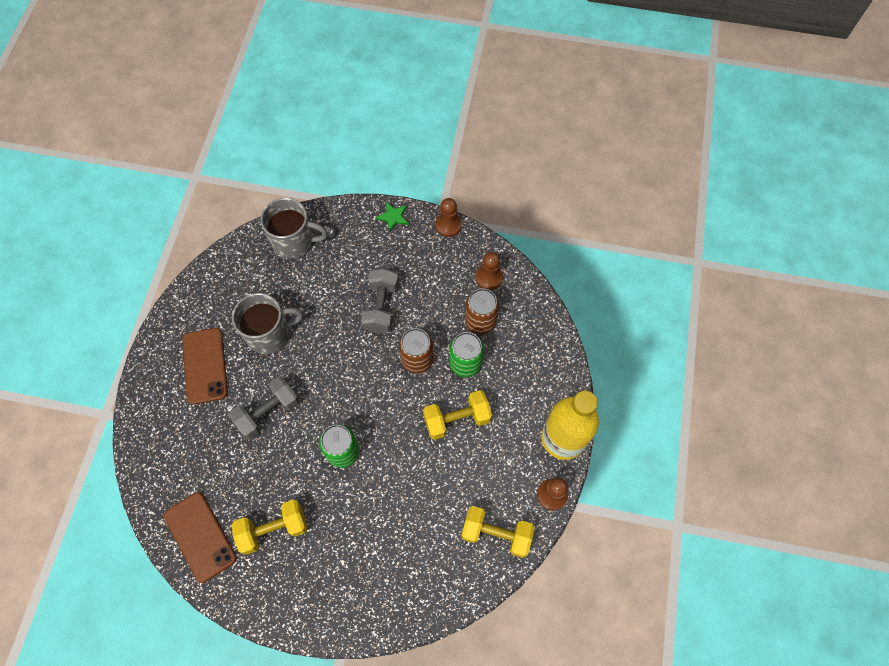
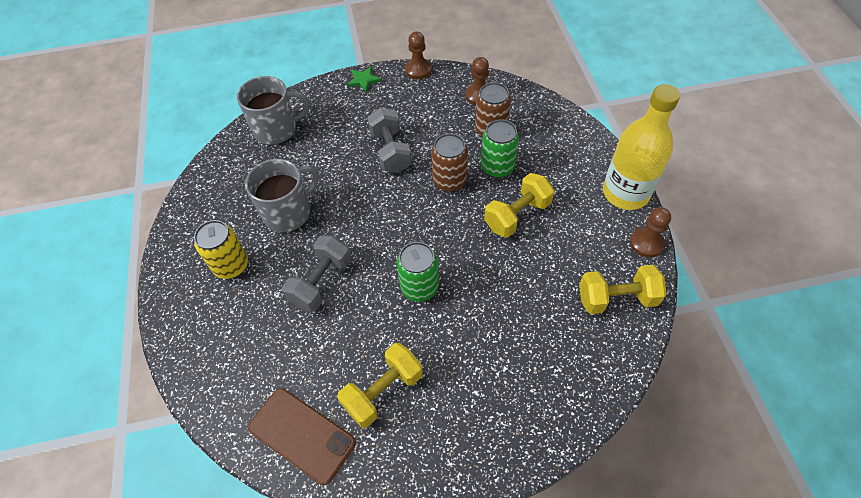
camera: 20 degrees left, 10 degrees down
brown phone [182,328,228,405] -> yellow can [194,220,248,279]

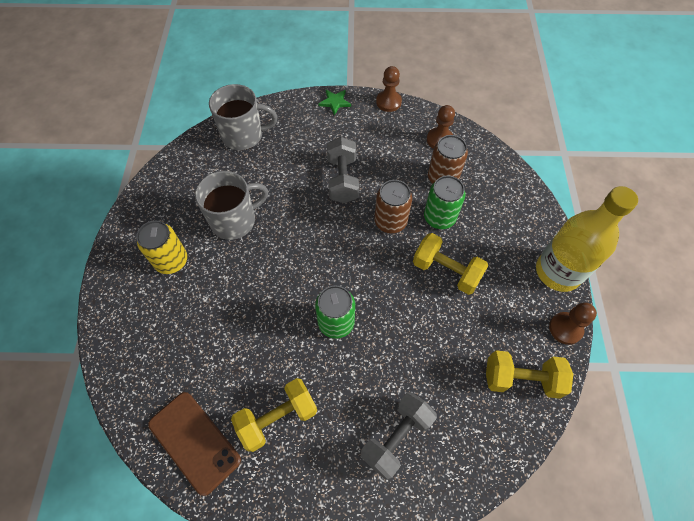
camera: 10 degrees right, 5 degrees up
grey dumbbell [282,235,352,312] -> grey dumbbell moved to [361,392,437,480]
yellow dumbbell [484,173,554,238] -> yellow dumbbell turned 60 degrees clockwise [413,233,488,295]

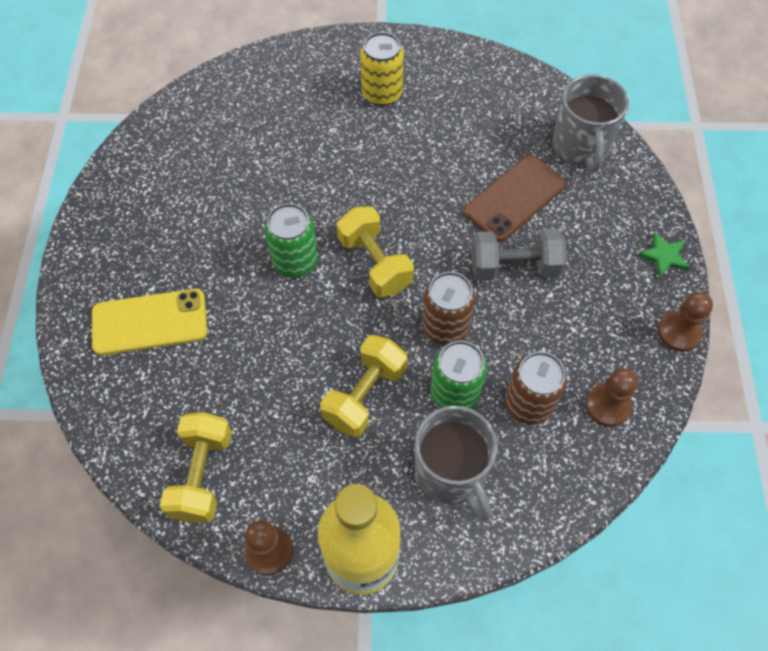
camera: 90 degrees right, 0 degrees up
brown phone [148,392,241,496] -> brown phone moved to [464,155,566,242]
grey mug [195,171,268,240] -> grey mug moved to [415,406,498,520]
yellow dumbbell [231,378,317,452] -> yellow dumbbell moved to [336,206,414,297]
grey dumbbell [361,392,437,480] -> yellow phone [92,289,208,355]

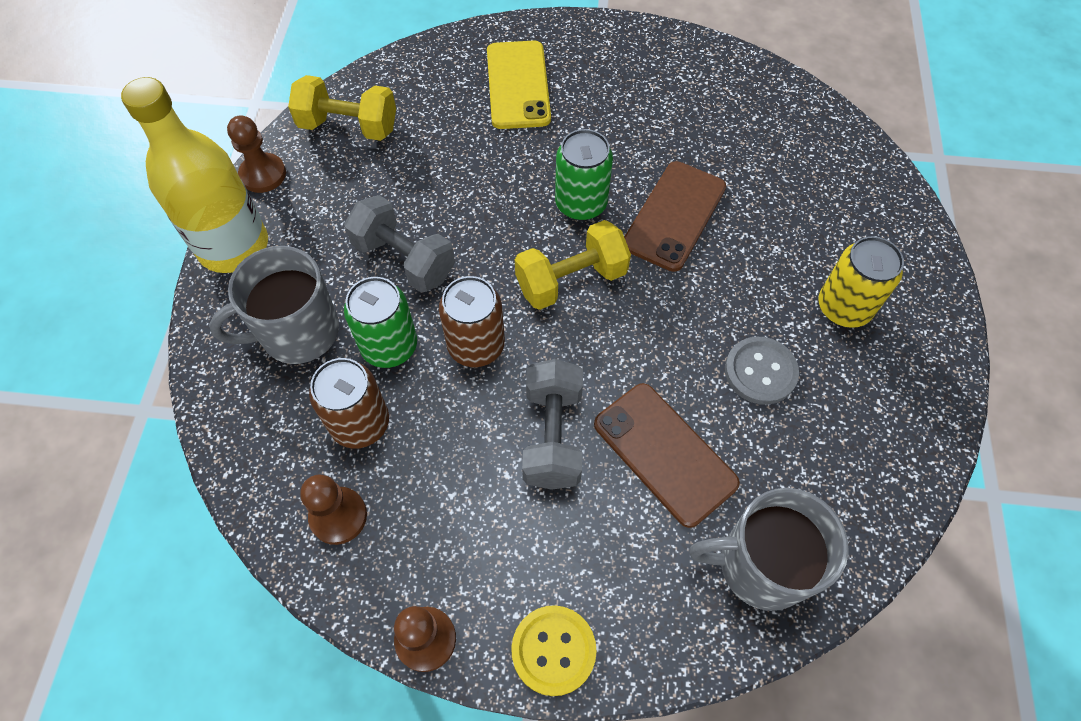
camera: 95 degrees right, 0 degrees up
yellow dumbbell [320,335,407,437] -> grey dumbbell [344,195,455,293]
green star [637,232,690,278] -> yellow button [511,605,597,696]
none -> brown phone [624,161,726,272]
none -> grey button [725,337,799,405]

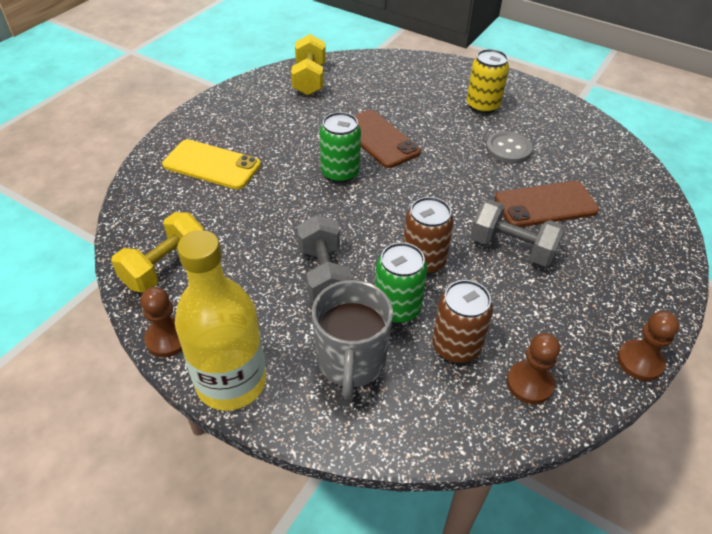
camera: 65 degrees left, 15 degrees down
grey dumbbell [344,195,455,293] -> grey dumbbell turned 75 degrees counterclockwise [297,215,352,302]
yellow button [511,605,597,696] -> none
yellow dumbbell [515,220,631,310] -> yellow dumbbell moved to [291,34,326,95]
grey mug [689,488,849,611] -> none

